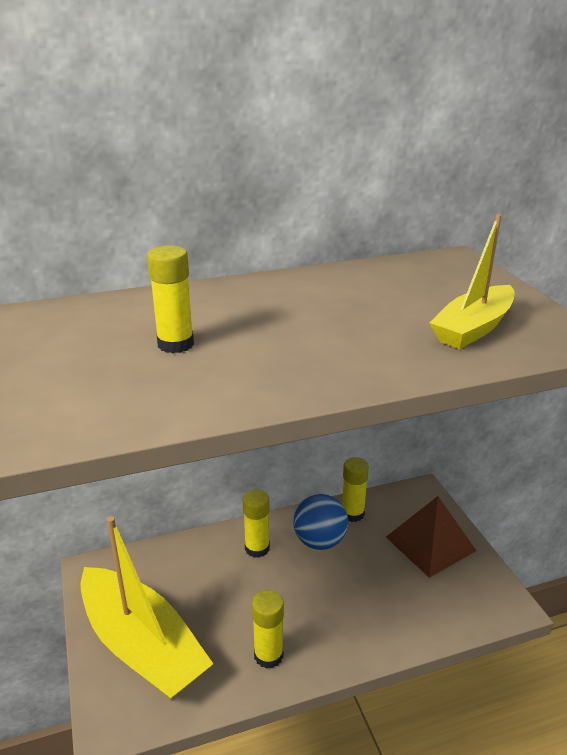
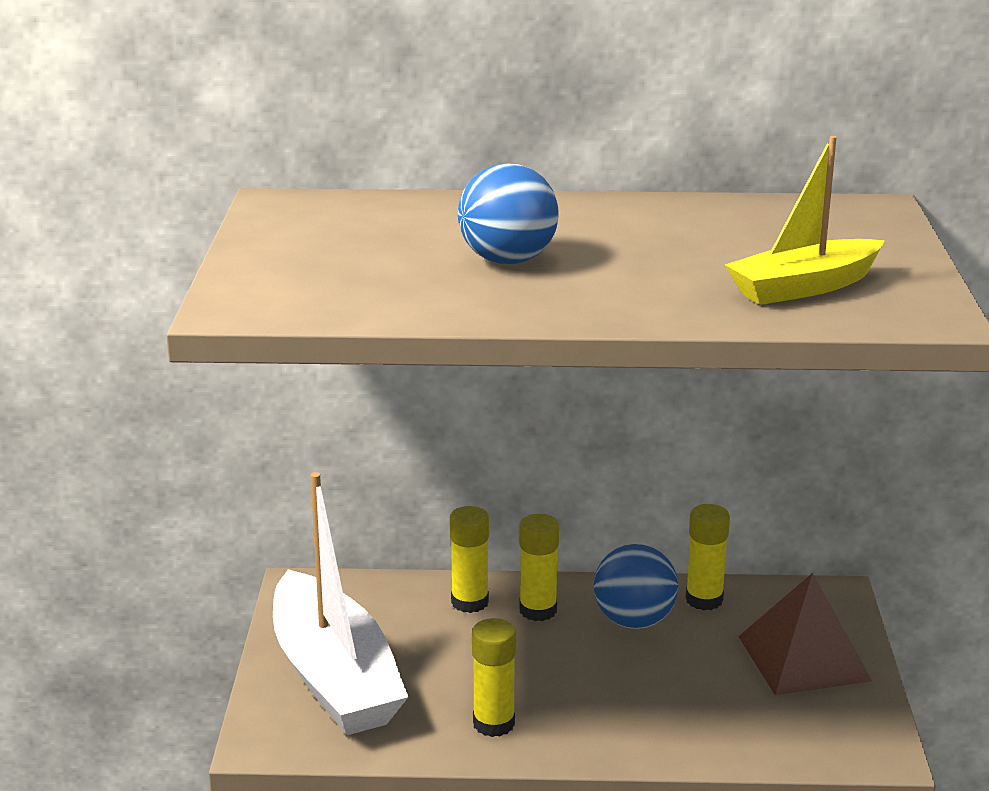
camera: 20 degrees right, 5 degrees down
yellow boat [80,516,213,699] -> white boat [273,472,408,735]
yellow glue stick [147,245,194,353] -> yellow glue stick moved to [450,506,489,613]
none -> blue ball [458,163,559,264]

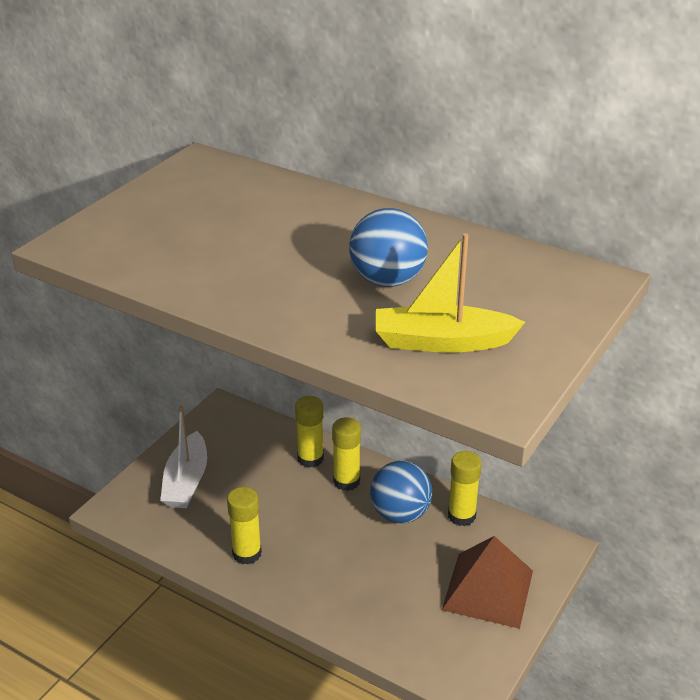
camera: 30 degrees right, 10 degrees up
white boat [273,472,408,735] -> white boat [160,406,207,508], size x0.60
blue ball [458,163,559,264] -> blue ball moved to [349,208,428,287]

